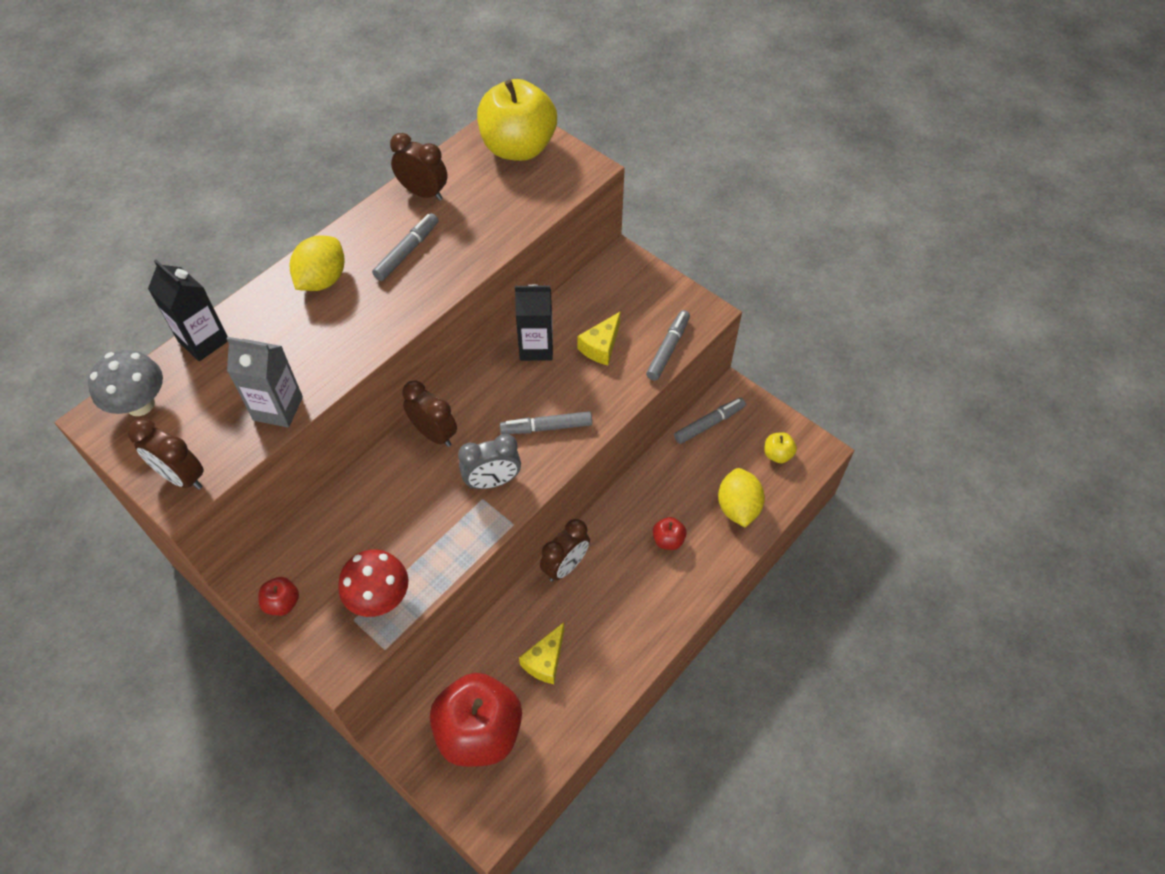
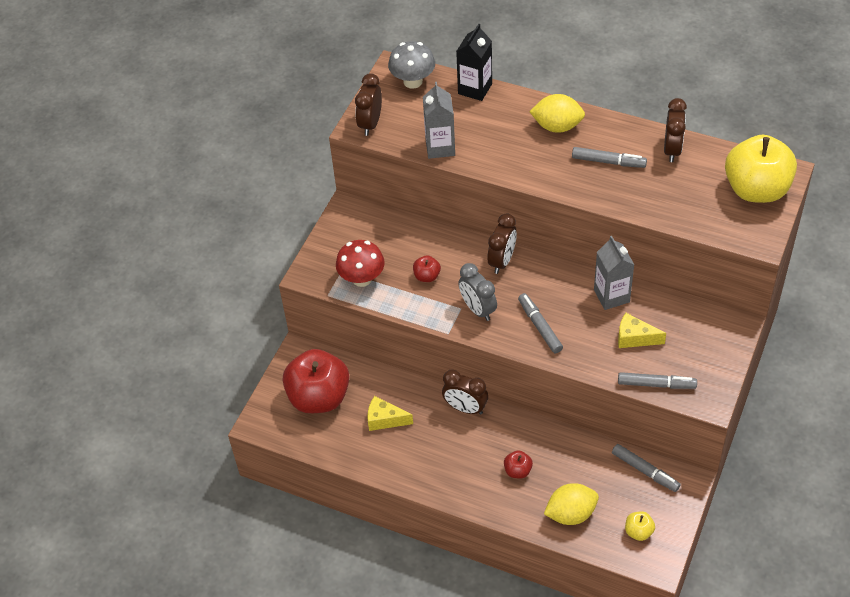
camera: 75 degrees right, 5 degrees down
red apple [258,577,299,616] -> red apple moved to [413,255,441,282]
black carton [515,285,553,361] -> grey carton [594,236,634,310]

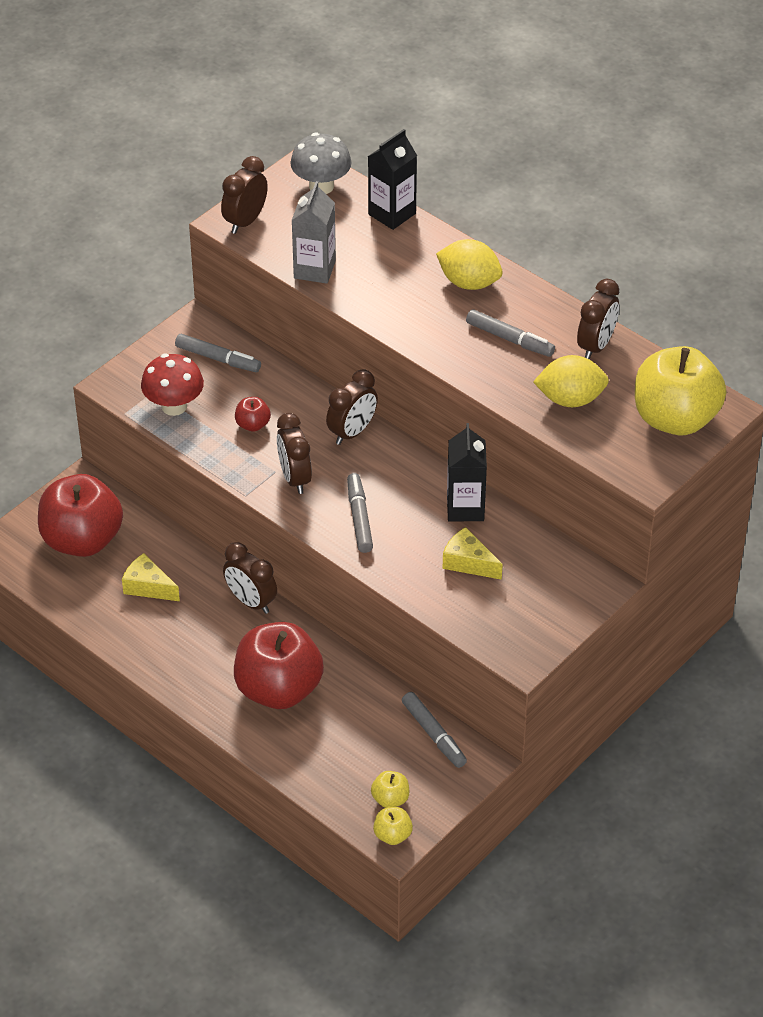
camera: 15 degrees right, 5 degrees down
grey clock [458,263,497,321] -> brown clock [277,413,312,494]
red apple [504,450,533,479] -> red apple [234,622,324,709], size x2.39
yellow lemon [544,483,599,525] -> yellow lemon moved to [533,355,609,407]
grey carton [594,236,634,310] -> black carton [447,423,487,521]
grey marker [618,372,697,389] -> grey marker moved to [175,334,261,372]
none -> yellow apple [373,807,413,845]

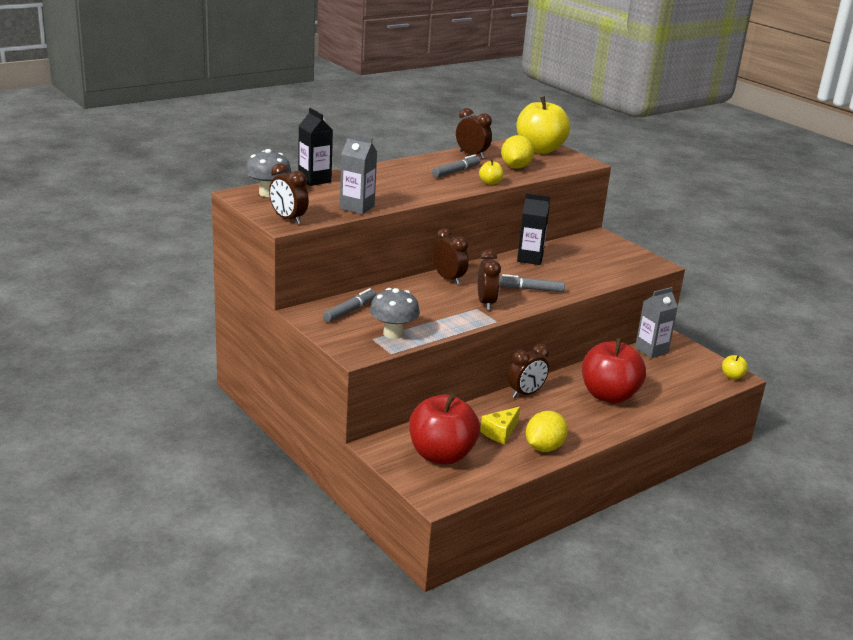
camera: 80 degrees left, 20 degrees down
red mushroom [141,353,204,416] -> grey mushroom [370,288,420,339]
red apple [235,397,271,432] -> none
brown clock [277,413,312,494] -> brown clock turned 90 degrees counterclockwise [478,249,501,310]
yellow apple [371,771,409,808] -> yellow apple moved to [479,159,504,185]
grey marker [402,692,467,768] -> grey carton [635,287,678,358]
yellow lemon [436,239,503,290] -> yellow lemon moved to [526,411,568,452]
yellow cheese [443,527,503,580] -> none

